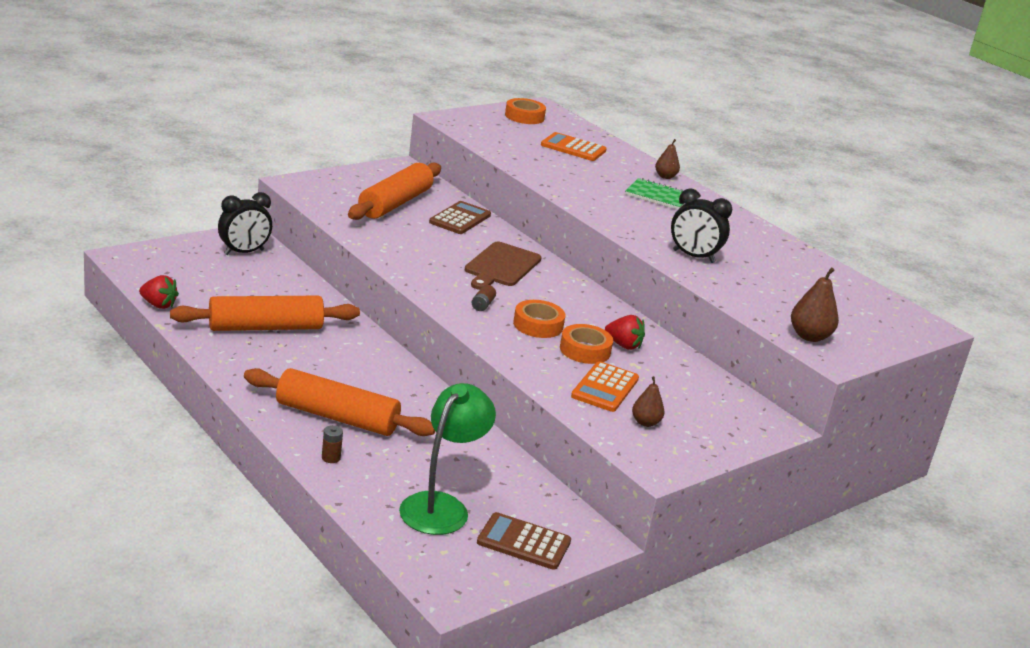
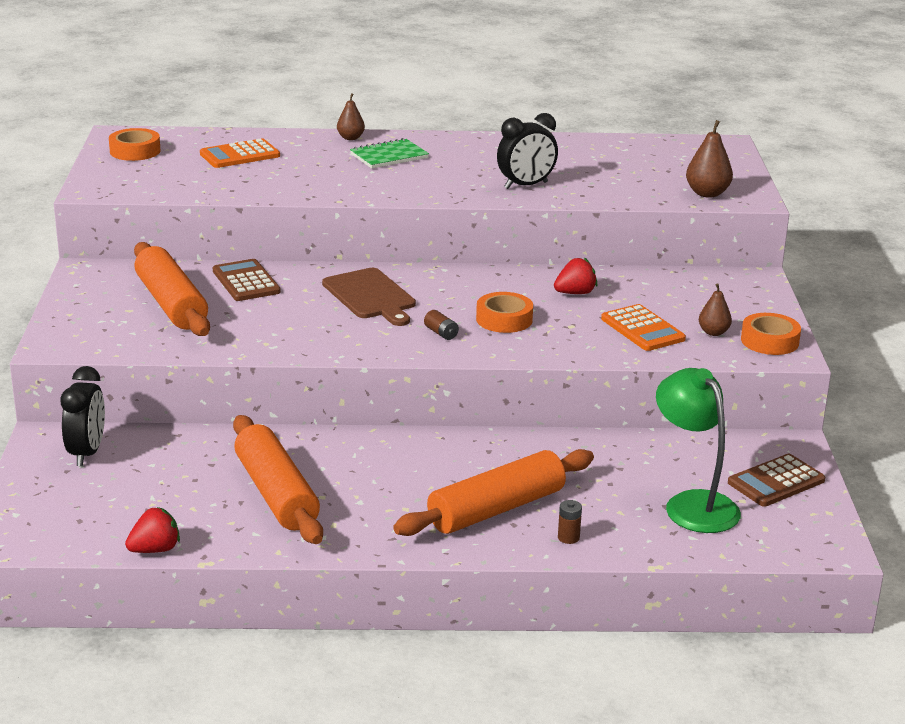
camera: 50 degrees left, 0 degrees up
orange rolling pin [170,296,360,331] -> orange rolling pin turned 45 degrees counterclockwise [233,415,323,544]
orange tape [560,324,613,364] -> orange tape moved to [741,313,801,355]

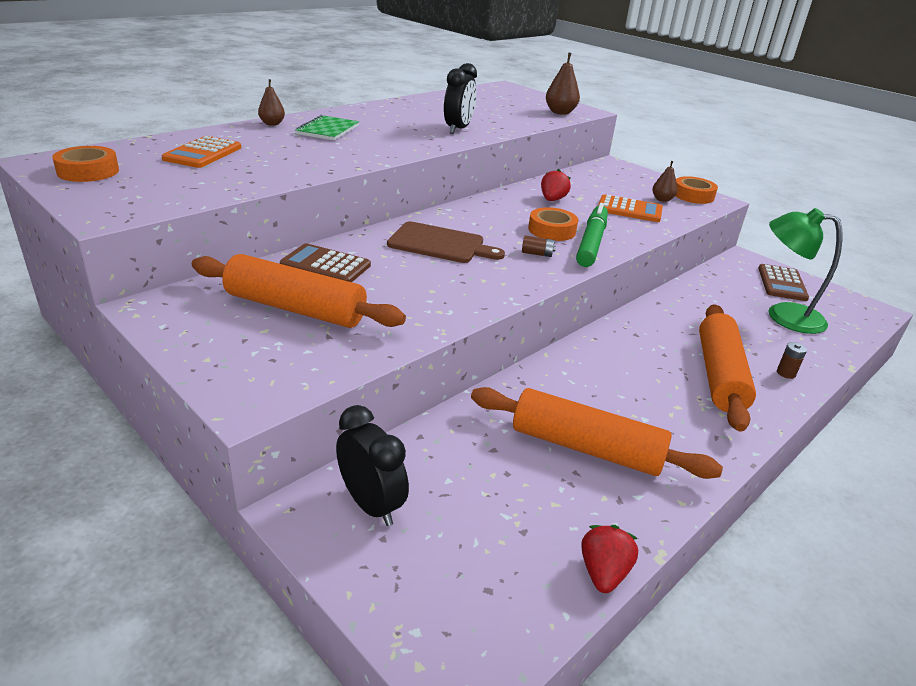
camera: 45 degrees left, 5 degrees up
none -> green marker [576,203,608,267]

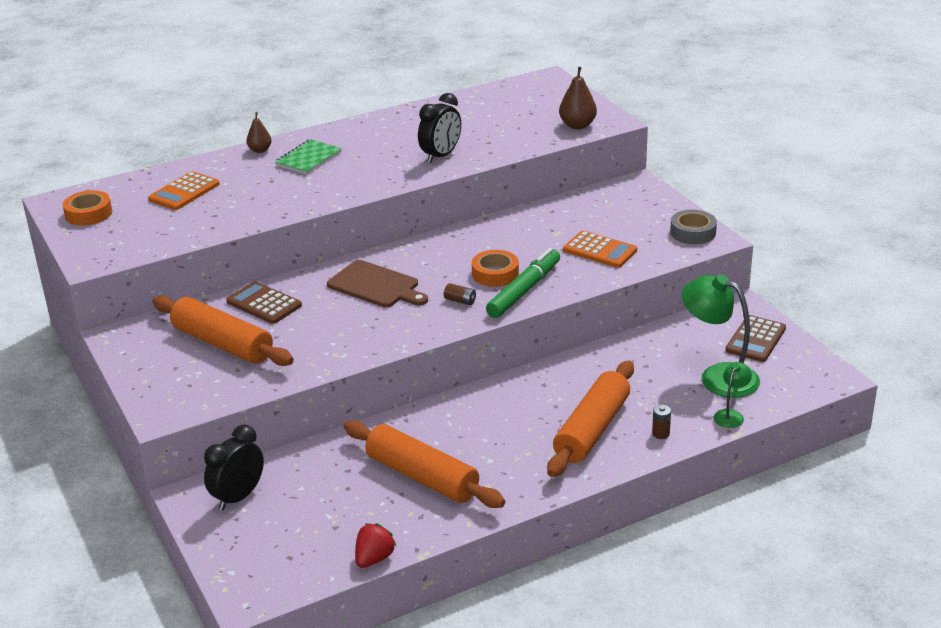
camera: 20 degrees right, 0 degrees up
black clock [336,405,409,526] -> black clock turned 120 degrees counterclockwise [204,425,264,510]
red strawberry [541,169,571,201] -> none
brown pear [652,161,677,202] -> none
orange tape [675,176,718,204] -> grey tape [670,210,717,244]
none -> green lamp [713,362,752,428]

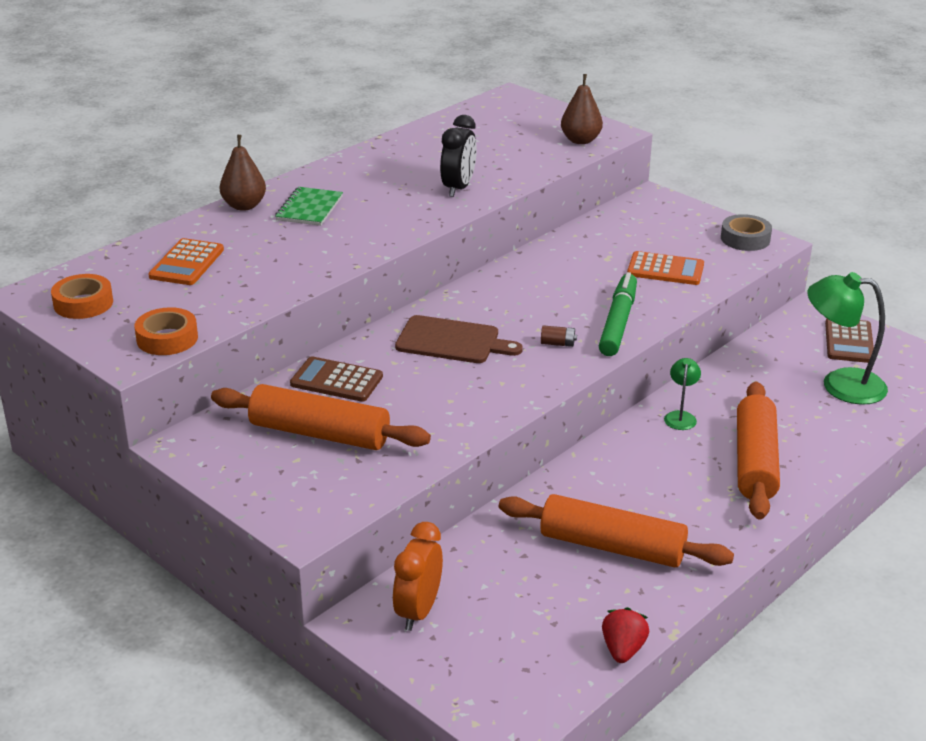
camera: 20 degrees left, 0 degrees up
black clock [204,425,264,510] -> orange clock [393,522,443,631]
brown pear [246,112,271,153] -> brown pear [220,135,266,211], size x1.54
orange tape [472,250,519,287] -> orange tape moved to [134,307,198,355]
brown battery [652,405,671,439] -> none
green lamp [713,362,752,428] -> green lamp moved to [664,358,701,430]

